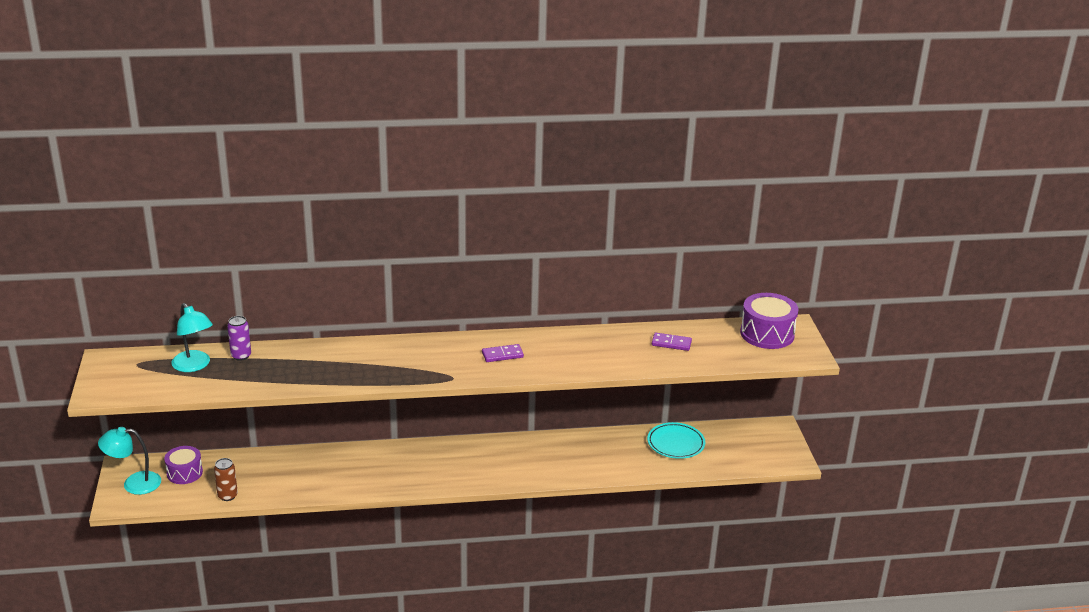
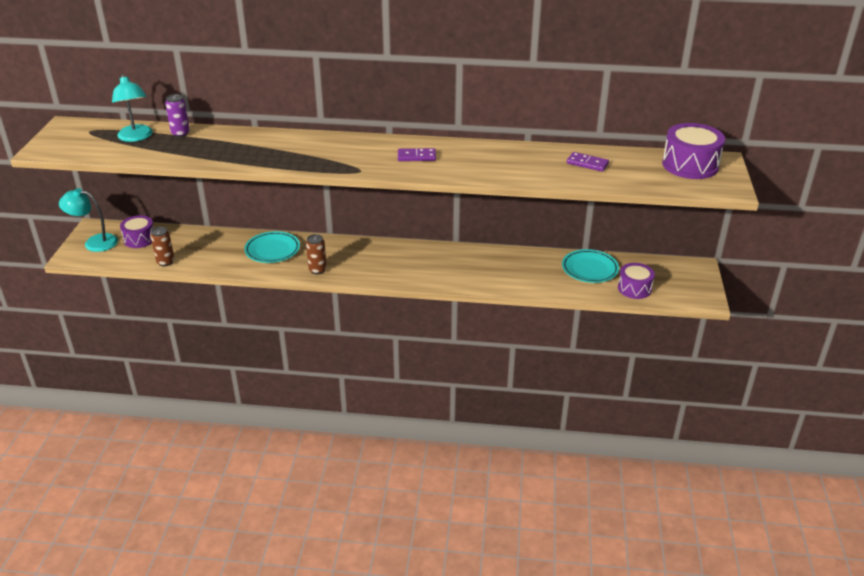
camera: 15 degrees right, 5 degrees up
none -> turquoise plate [244,231,300,263]
none -> brown can [306,234,327,274]
none -> purple drum [618,263,655,299]

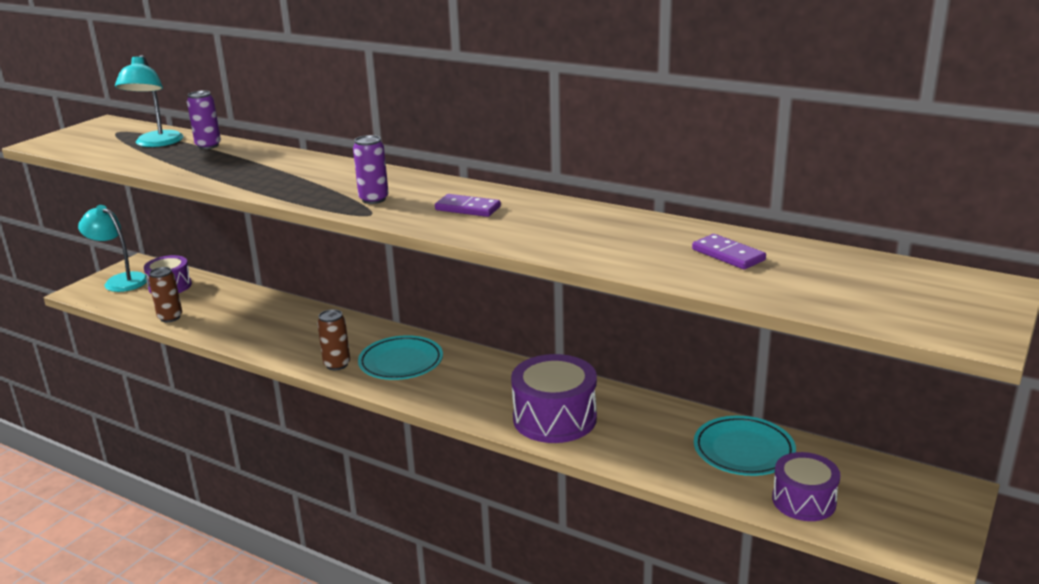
camera: 25 degrees right, 10 degrees down
turquoise plate [244,231,300,263] -> turquoise plate moved to [358,335,443,380]
purple drum [662,123,725,179] -> purple drum moved to [511,354,597,443]
none -> purple can [353,135,389,204]

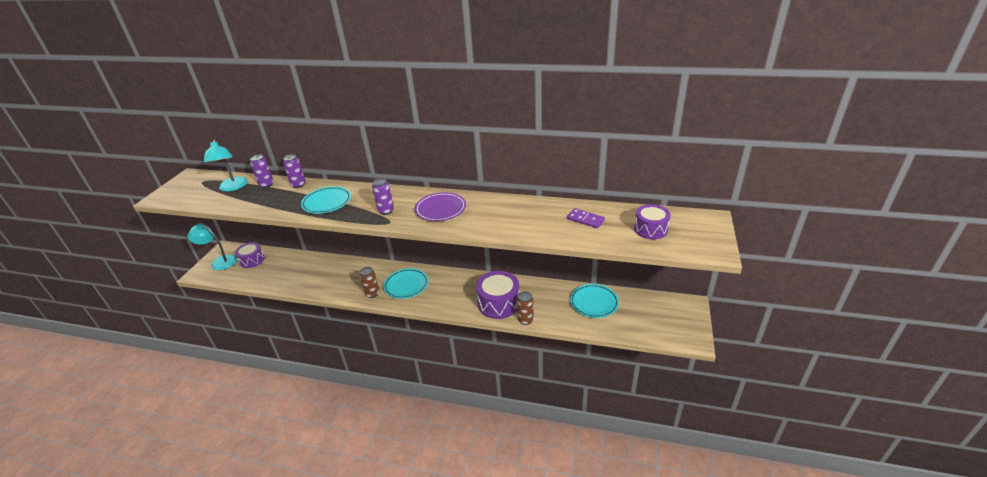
camera: 15 degrees left, 10 degrees up
brown can [149,267,182,322] -> brown can moved to [517,291,534,325]
purple domino [435,194,501,217] -> purple plate [415,192,466,221]
purple drum [772,452,841,521] -> purple drum moved to [634,204,671,240]
none -> purple can [283,154,306,188]
none -> turquoise plate [301,186,351,214]

